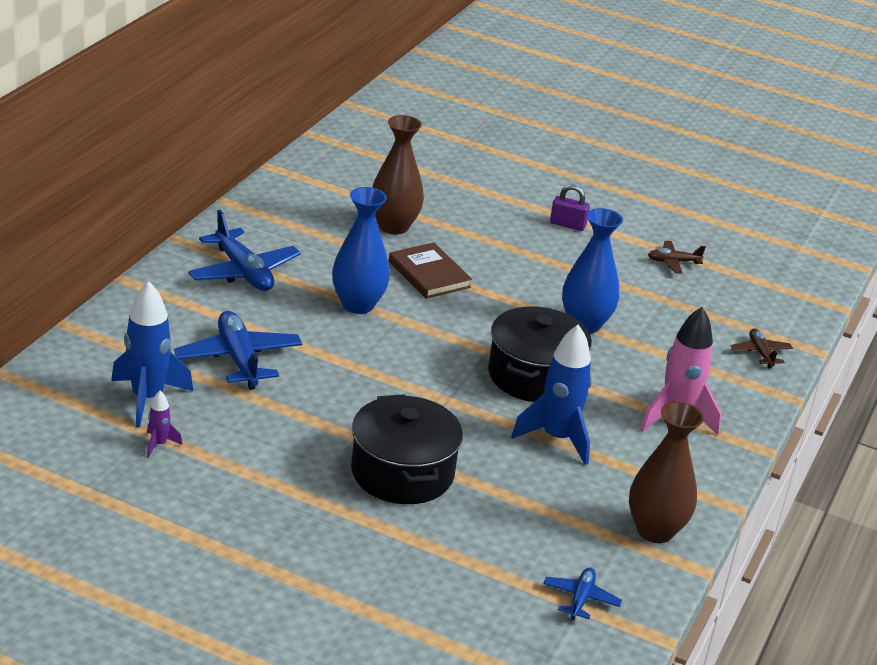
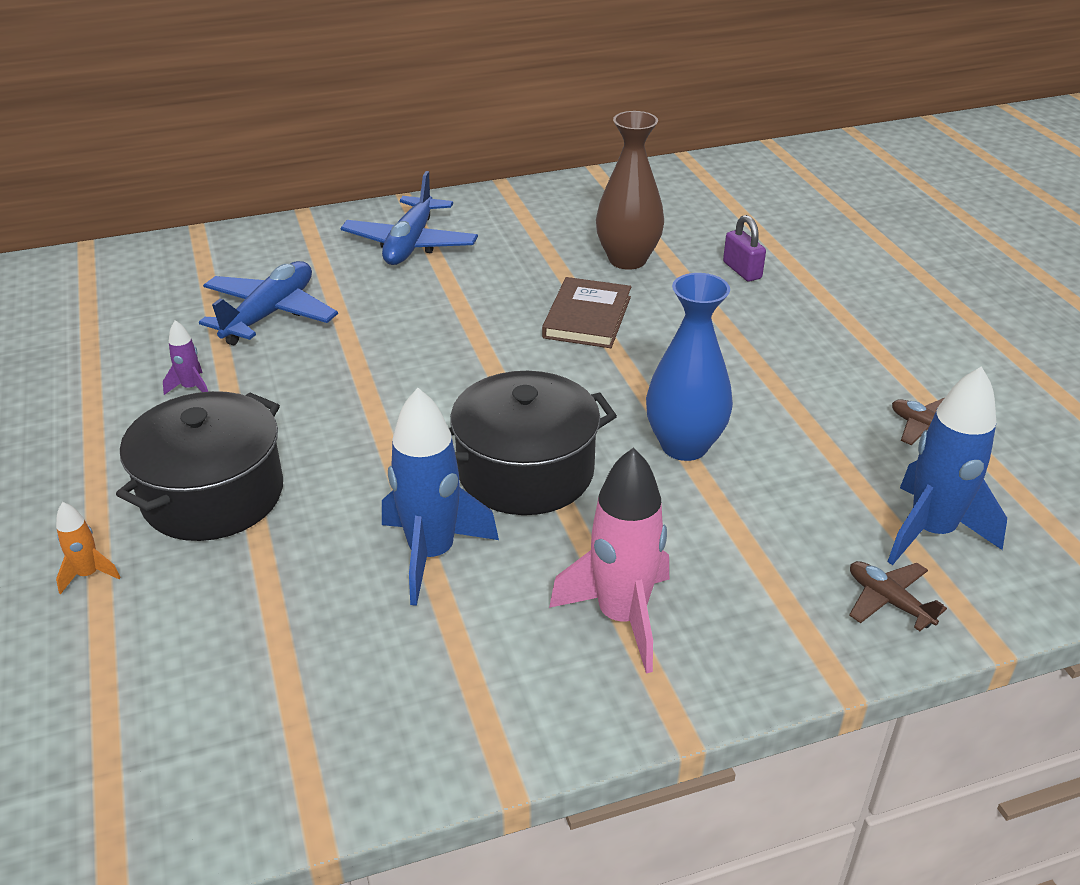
camera: 50 degrees right, 5 degrees up
blue rocket [111,282,193,428] -> blue rocket moved to [887,366,1007,565]
purple rocket [147,391,182,457] -> purple rocket moved to [163,320,208,395]
blue vase [332,187,390,314] -> none
blue plane [543,567,622,620] -> none
purple padlock [550,184,590,231] -> purple padlock moved to [723,215,766,282]
brown vase [629,401,704,543] -> none
brown plane [730,328,793,368] -> brown plane turned 75 degrees counterclockwise [849,561,947,631]
none -> orange rocket [56,502,121,594]

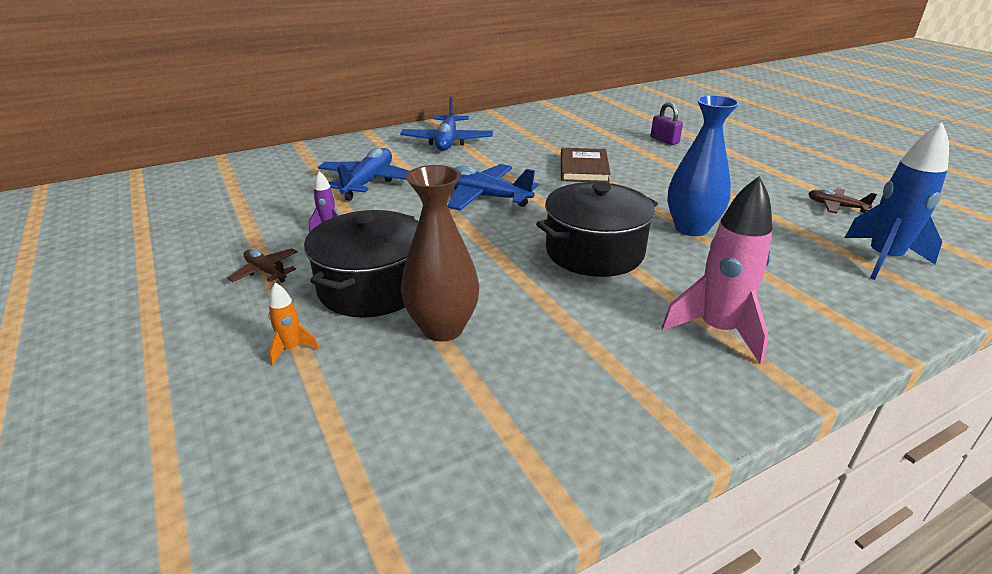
camera: 10 degrees left, 5 degrees down
blue rocket [382,388,499,606] -> none
brown vase [596,111,664,270] -> brown vase moved to [401,165,479,341]
brown plane [849,561,947,631] -> brown plane moved to [227,248,298,283]
none -> blue plane [448,164,538,211]

